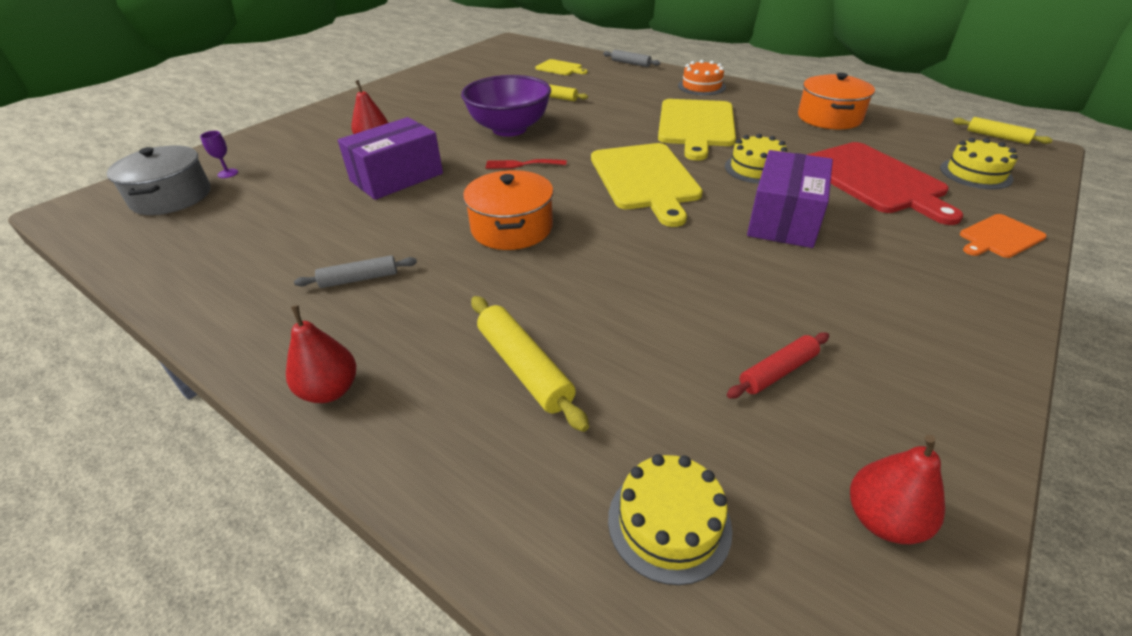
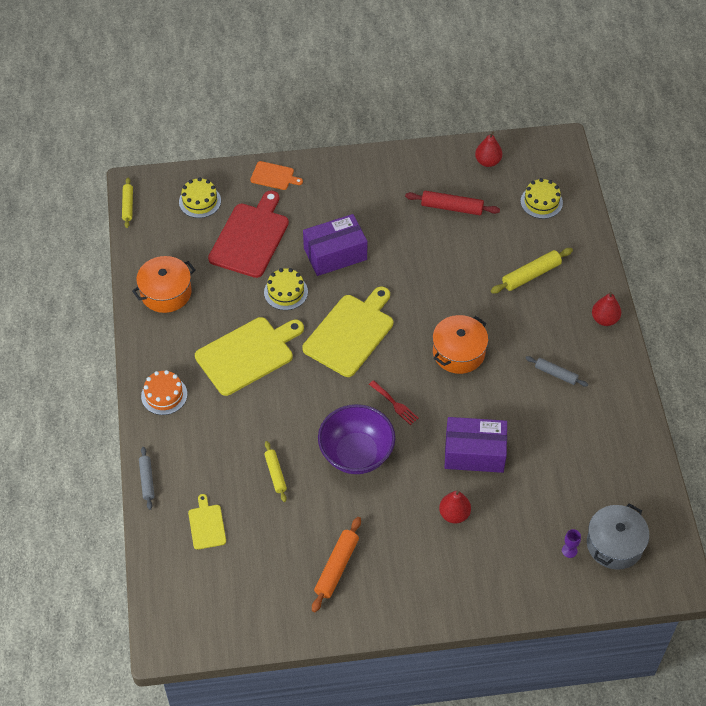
camera: 135 degrees left, 15 degrees up
yellow rolling pin [471,296,589,432] -> yellow rolling pin turned 45 degrees clockwise [491,248,573,294]
red rolling pin [727,332,829,399] -> red rolling pin [405,191,500,215], size x1.51
none -> orange rolling pin [312,517,361,612]

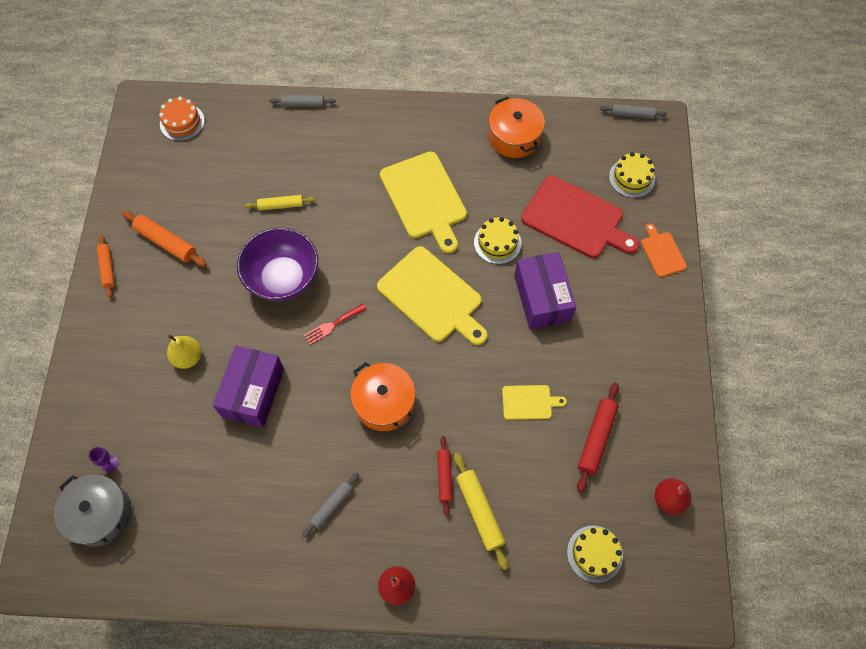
camera: 100 degrees right, 10 degrees up
yellow rolling pin [122,178,133,228] -> grey rolling pin [600,104,667,119]
orange cake [141,370,187,415] -> orange cake moved to [159,97,205,141]
yellow cutting board [188,494,226,550] -> yellow cutting board moved to [502,385,567,420]
orange cutting board [250,161,303,190] -> orange cutting board turned 135 degrees clockwise [641,223,687,277]
red pear [439,490,471,524] -> yellow pear [167,335,201,369]
none -> orange rolling pin [97,235,115,298]
none -> red rolling pin [437,436,453,517]

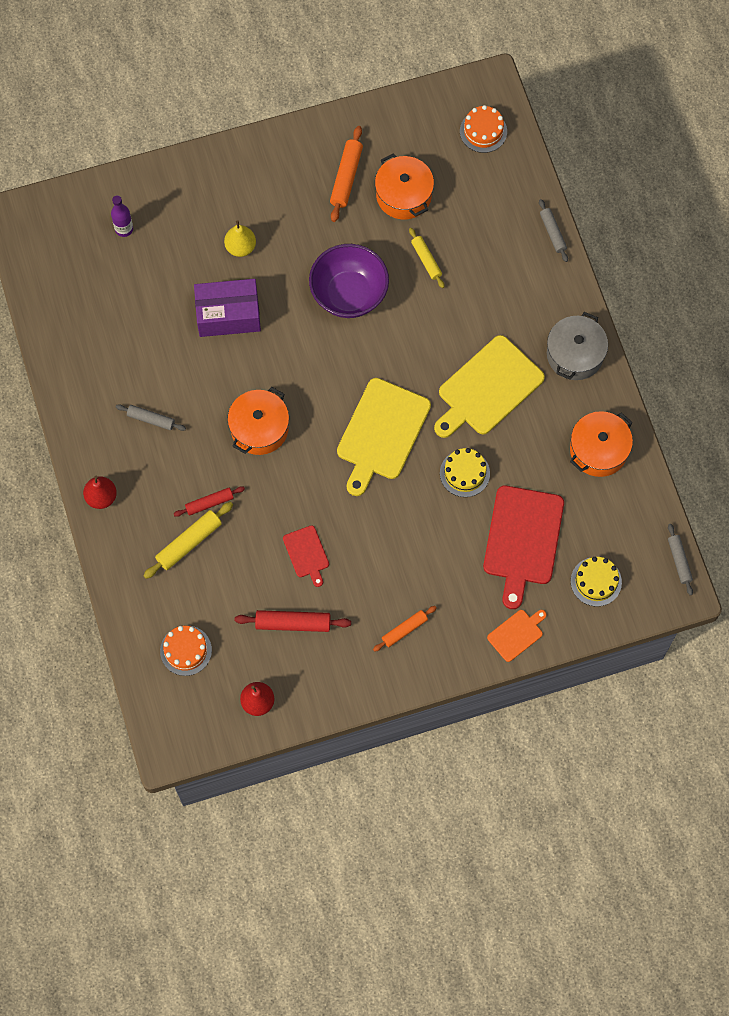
camera: 70 degrees right, 5 degrees up
grey pot [54,475,132,547] -> grey pot moved to [547,312,608,380]
purple goblet [89,447,119,472] -> purple bottle [111,195,133,237]
orange rolling pin [97,235,115,298] -> orange rolling pin moved to [373,606,437,652]
red fork [304,303,367,345] -> none
yellow cutting board [502,385,567,420] -> red cutting board [283,525,329,587]
purple box [514,252,576,330] -> none
yellow cake [567,525,623,583] -> orange cake [160,625,212,676]
none -> orange pot [375,153,434,220]

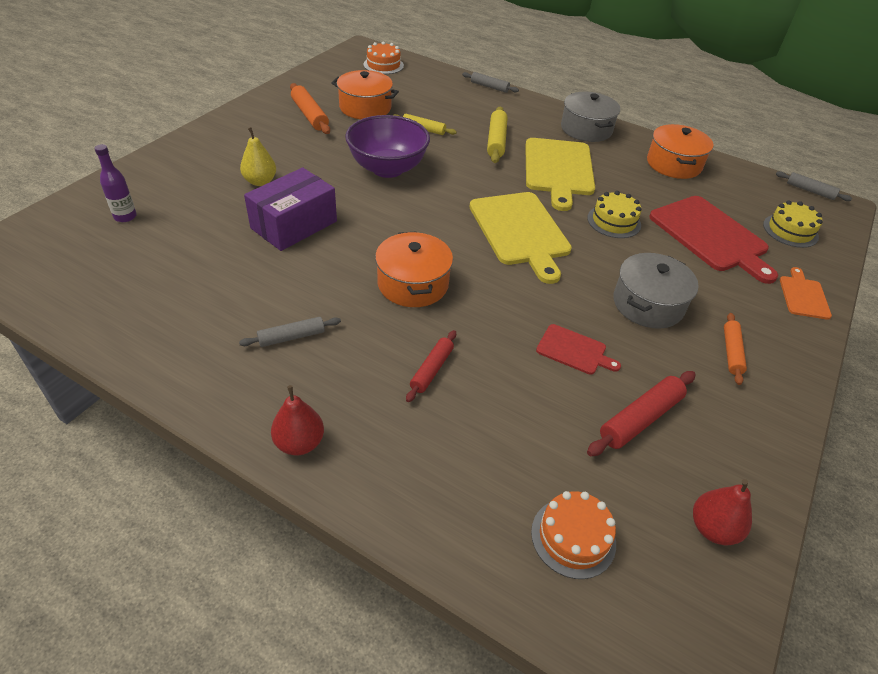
camera: 45 degrees left, 25 degrees down
yellow rolling pin [143,502,233,579] -> yellow rolling pin moved to [487,107,508,163]
none -> grey pot [613,253,699,329]

